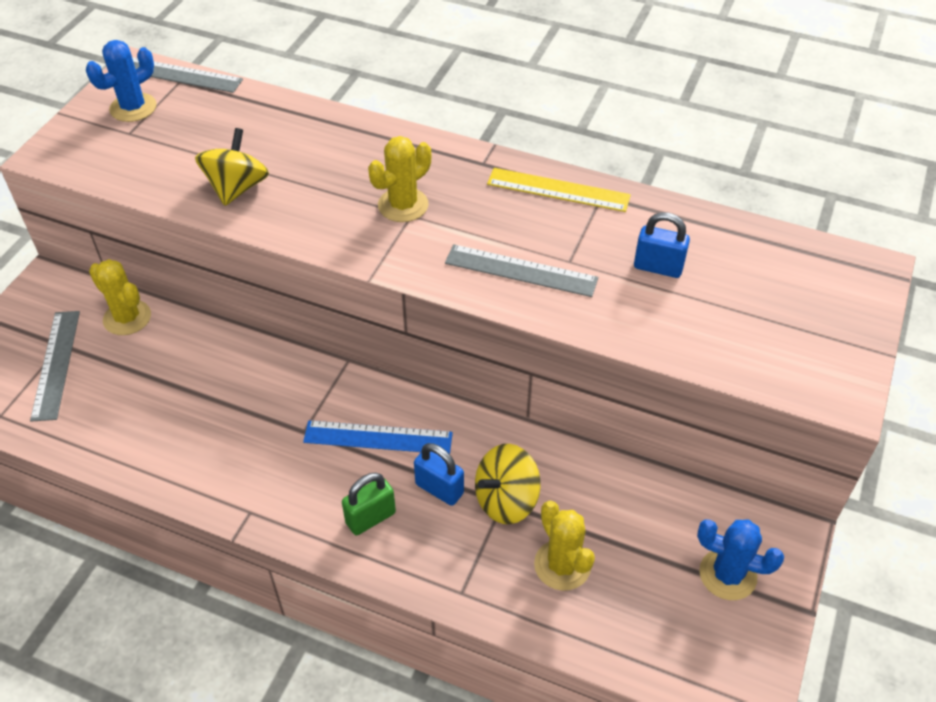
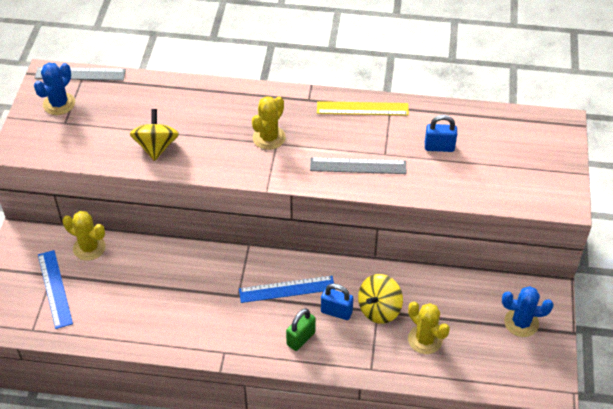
camera: 15 degrees left, 0 degrees up
grey ruler [30,311,80,421] -> blue ruler [38,250,73,329]

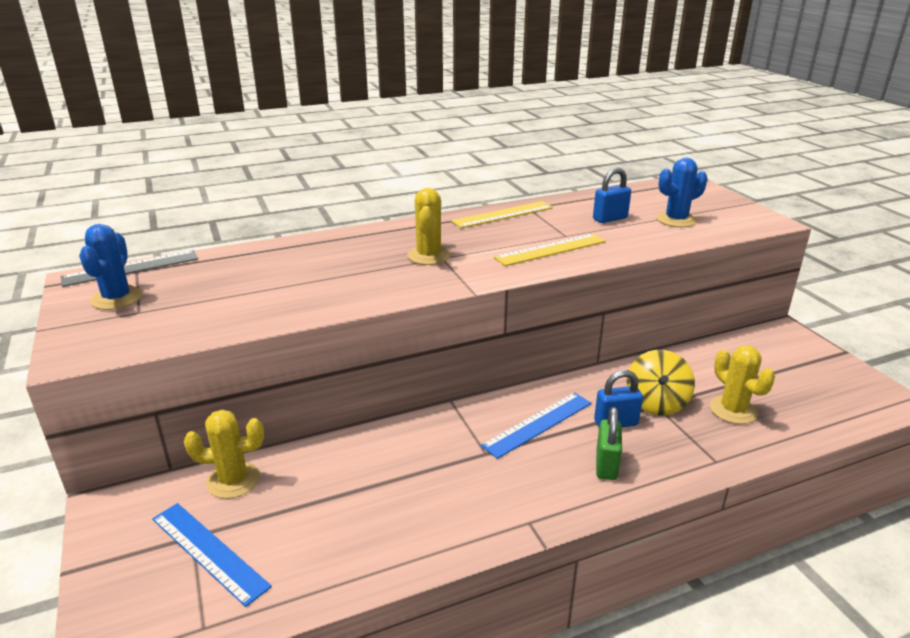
camera: 30 degrees left, 20 degrees down
yellow spinning top [130,109,179,161] -> none
grey ruler [310,158,406,174] -> yellow ruler [494,233,606,266]
yellow cactus [408,301,450,354] -> yellow cactus turned 45 degrees clockwise [710,345,775,424]
blue cactus [502,286,553,337] -> blue cactus moved to [657,158,708,227]

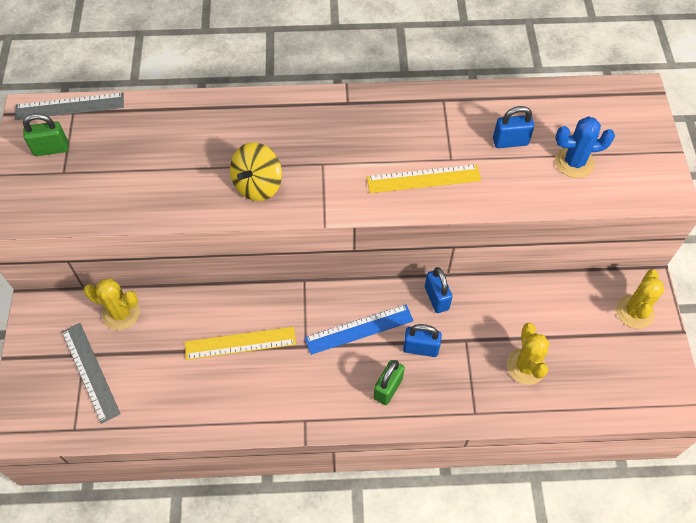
camera: 20 degrees right, 30 degrees up
blue cactus [79,224,143,310] -> green padlock [23,113,68,156]
blue ruler [152,503,272,607] -> grey ruler [62,323,121,424]
yellow cactus [407,188,451,265] -> yellow cactus moved to [616,269,664,329]
yellow ruler [451,201,553,228] -> yellow ruler moved to [185,327,296,360]
yellow spinning top [627,350,695,416] -> yellow spinning top moved to [230,142,282,201]
none -> blue padlock [425,267,453,313]

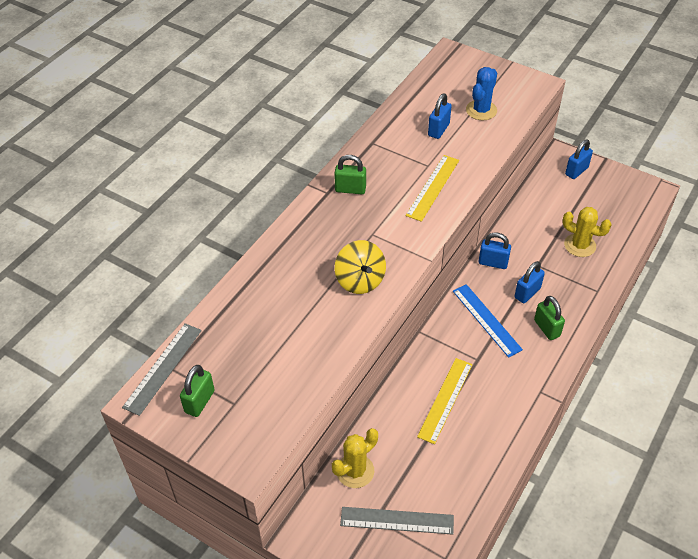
camera: 55 degrees left, 10 degrees down
blue ruler [305,305,413,355] -> blue ruler turned 45 degrees counterclockwise [453,284,523,358]
yellow cactus [616,269,664,329] -> blue padlock [565,139,593,179]
none -> green padlock [334,155,366,194]

